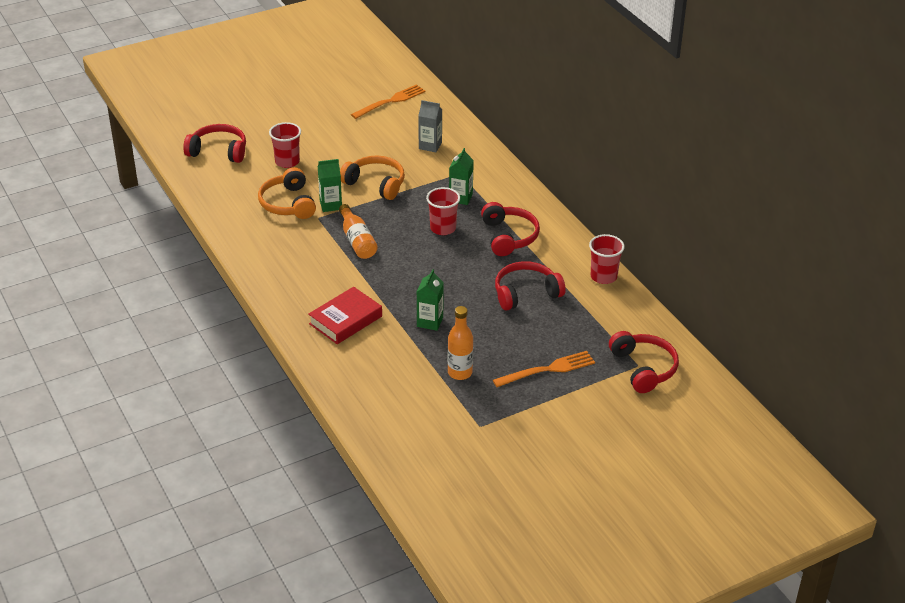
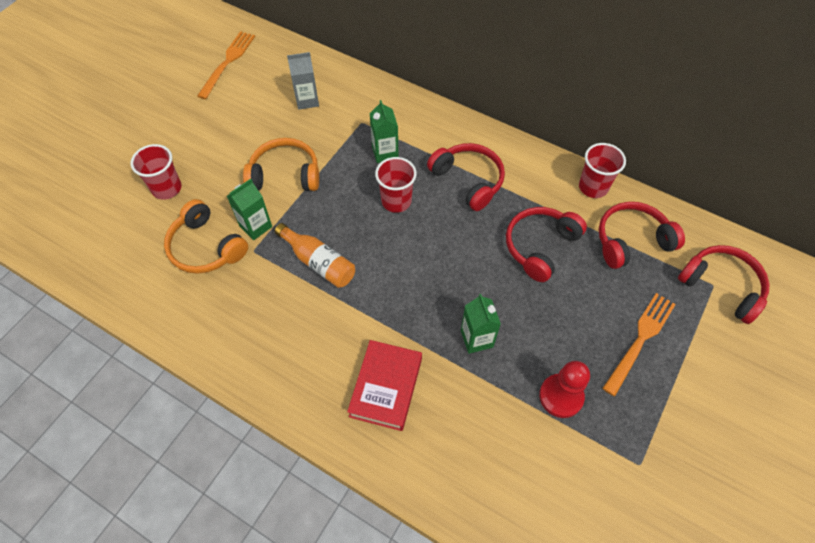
camera: 30 degrees left, 20 degrees up
red headphones [183,124,246,163] -> red headphones moved to [599,202,685,269]
orange bottle [448,306,473,380] -> red pawn [539,361,590,418]

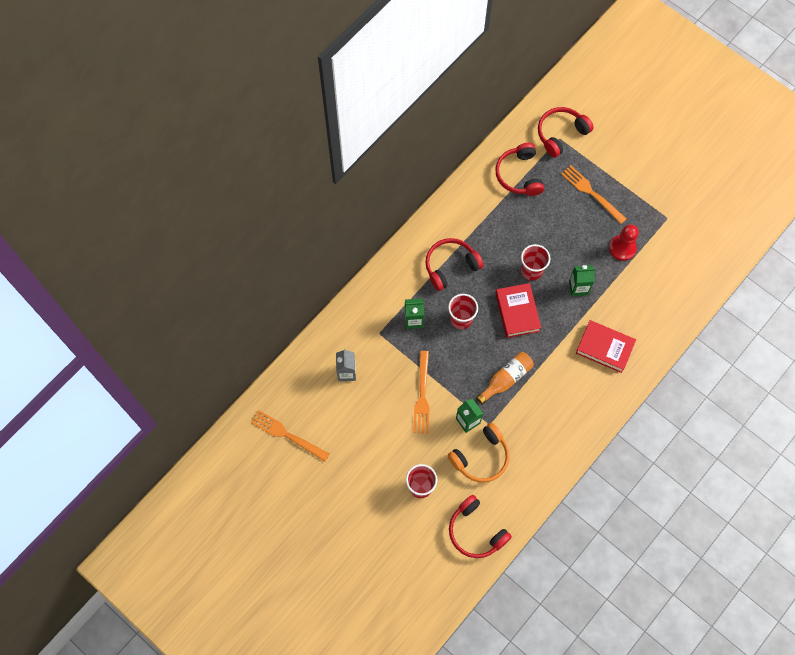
camera: 80 degrees left, 10 degrees up
orange headphones [243,138,319,191] -> orange fork [413,351,430,434]
red headphones [506,207,587,282] -> red headphones moved to [449,495,512,558]
red cup [579,143,626,198] -> red cup moved to [521,244,551,281]
none -> red book [495,283,541,338]

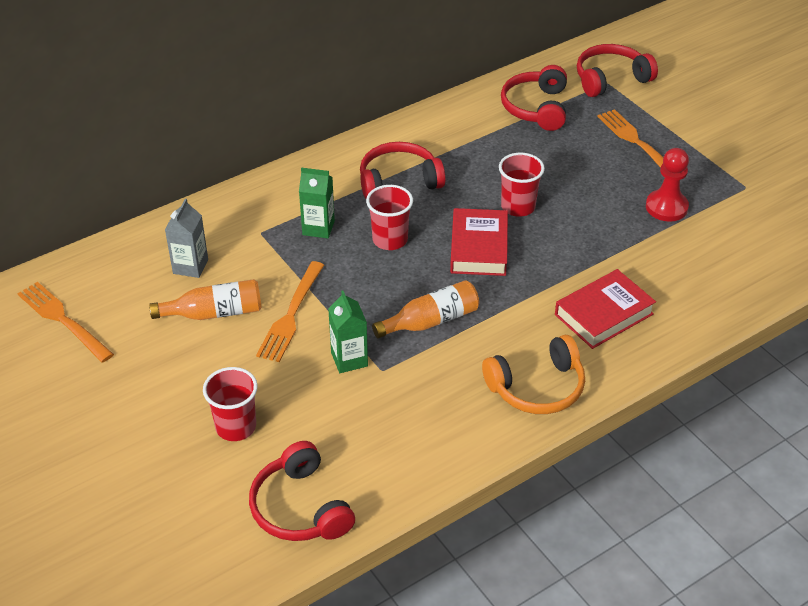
camera: 15 degrees right, 25 degrees down
orange headphones [448,423,509,482] -> orange headphones moved to [482,335,585,414]
green carton [569,265,595,296] -> none
red book [576,320,636,373] -> red book turned 75 degrees counterclockwise [555,269,656,349]
none -> orange bottle [149,279,262,320]

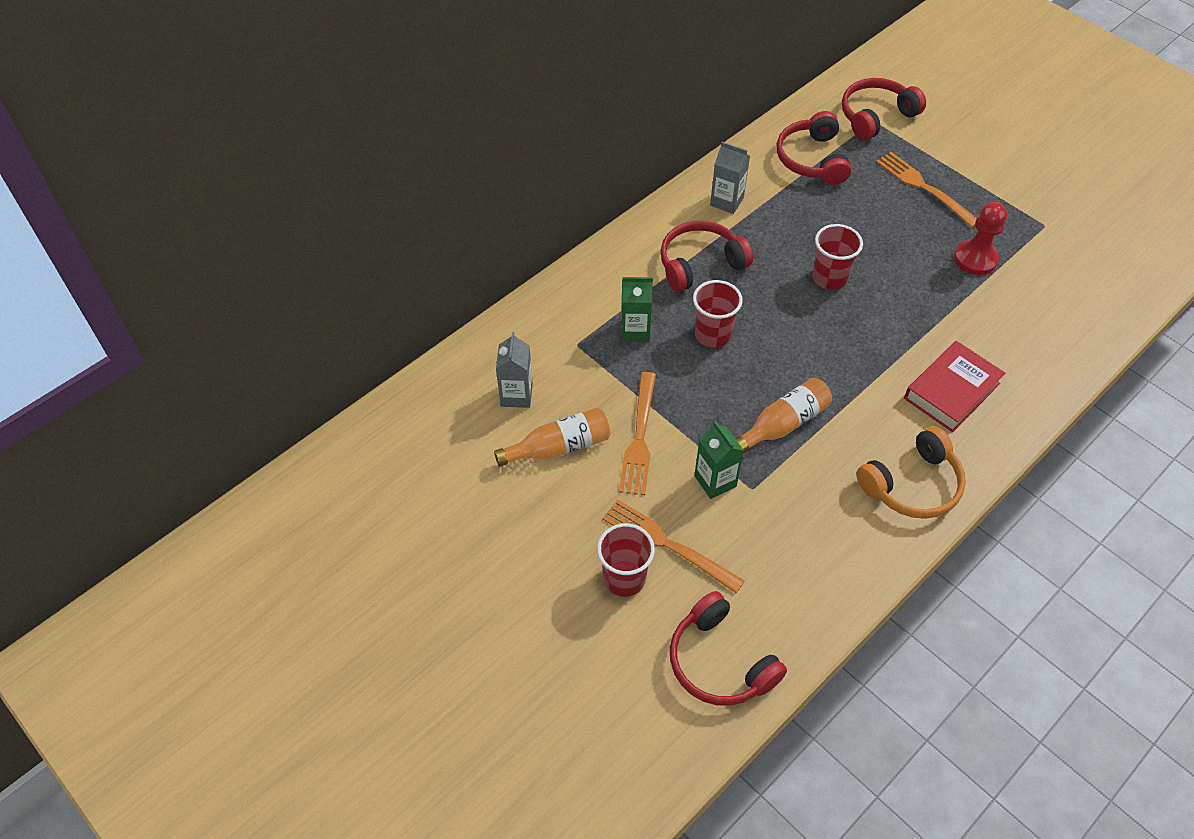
camera: 10 degrees left, 10 degrees up
orange fork [17,282,114,363] -> orange fork moved to [603,500,744,593]
red book [450,208,508,276] -> none
none -> grey carton [710,142,750,214]

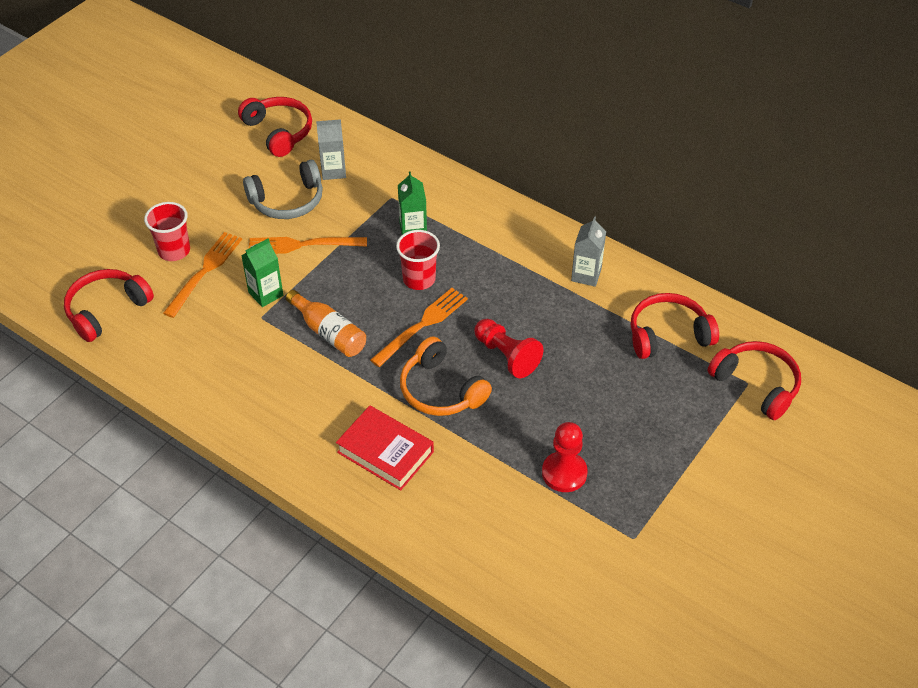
camera: 80 degrees right, 5 degrees down
orange bottle [494,408,610,466] -> grey headphones [243,160,323,219]
red headphones [660,221,753,292] -> red headphones moved to [238,97,312,157]
red cup [812,224,863,290] -> red pawn [474,319,543,378]
orange headphones [856,426,966,519] -> orange headphones moved to [400,337,492,416]
orange fork [876,152,977,228] -> orange fork moved to [370,288,468,367]

